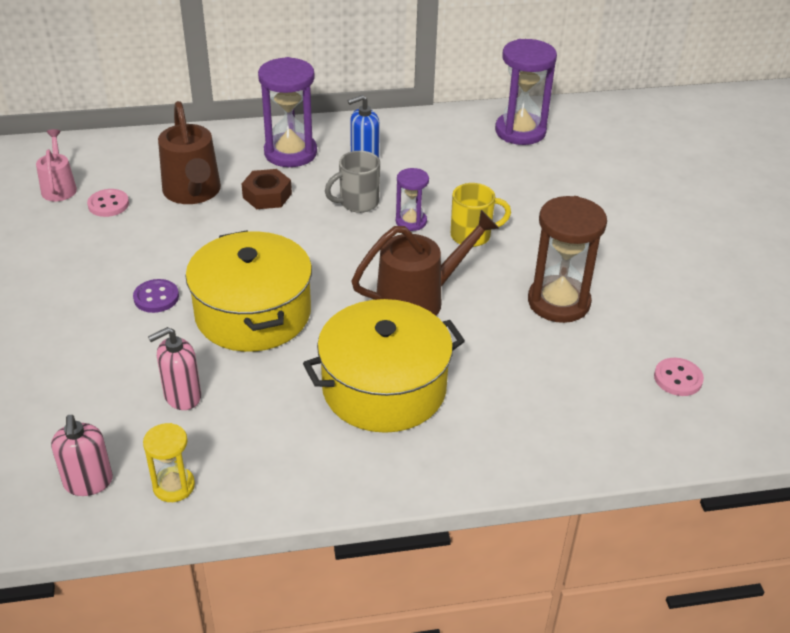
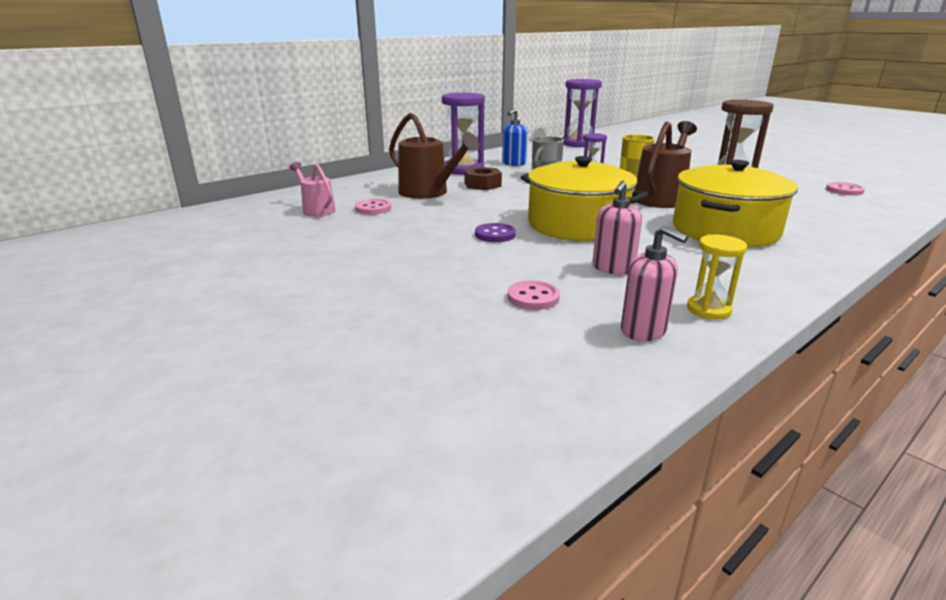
camera: 30 degrees left, 15 degrees down
none -> pink button [508,280,560,310]

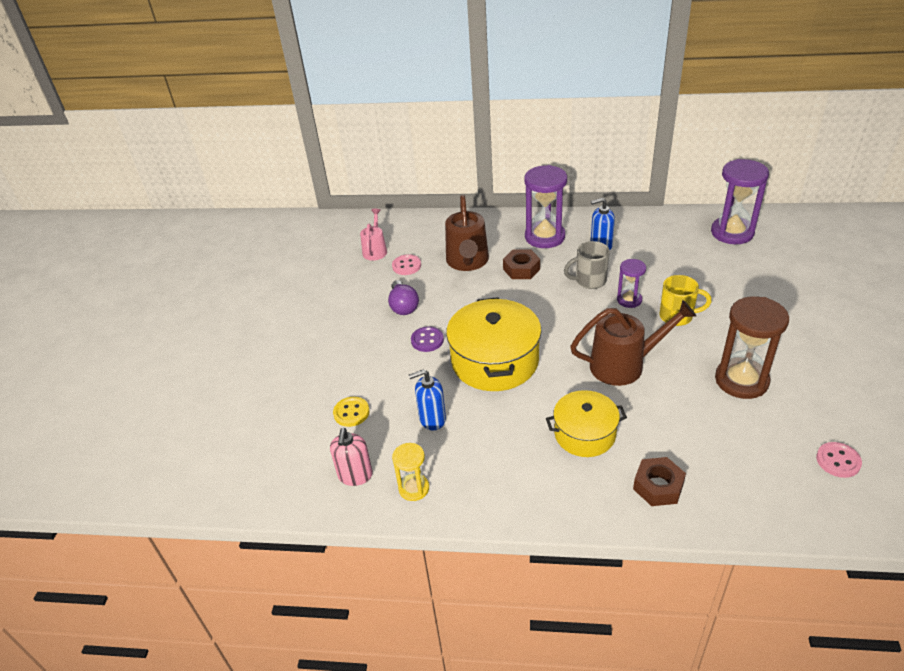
camera: 50 degrees right, 15 degrees up
pink button [508,280,560,310] -> yellow button [333,397,369,427]
pink soap dispenser [592,181,642,275] -> blue soap dispenser [409,369,446,431]
yellow pot [673,160,798,247] -> yellow pot [546,390,627,457], size x0.62
none -> purple light bulb [388,280,419,315]
none -> brown nut [633,457,686,506]

